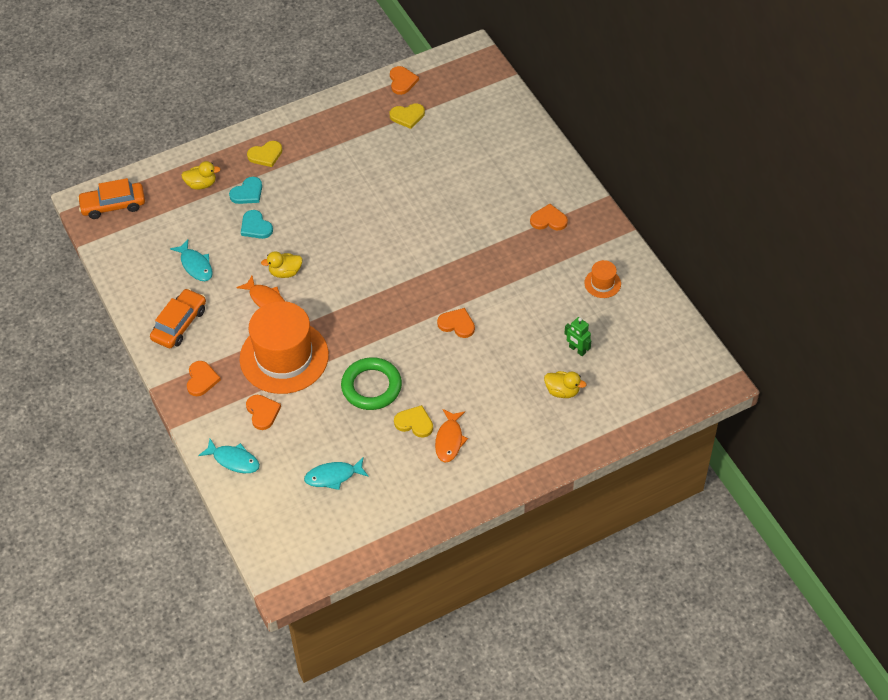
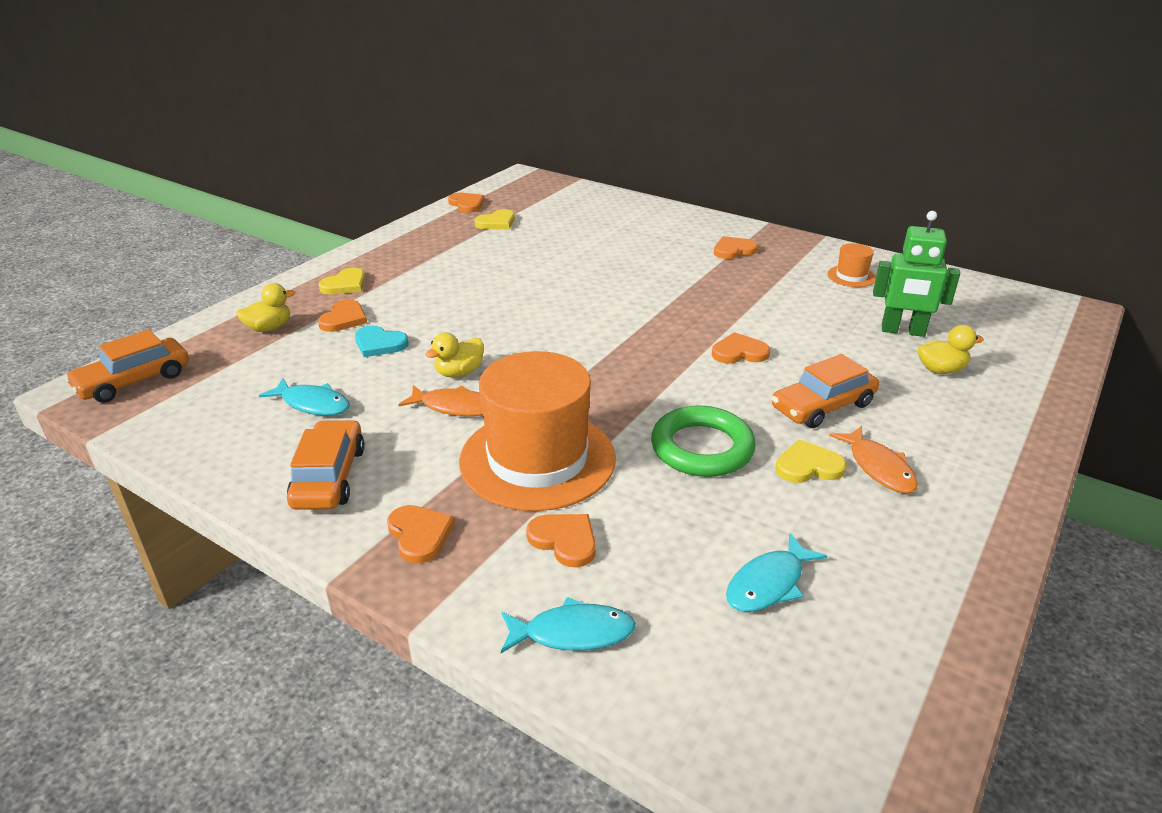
camera: 30 degrees left, 20 degrees down
turquoise heart [229,177,262,204] -> orange heart [318,300,367,332]
green robot [564,317,591,356] -> green robot [873,211,960,337], size x1.67
none -> orange car [772,354,879,428]

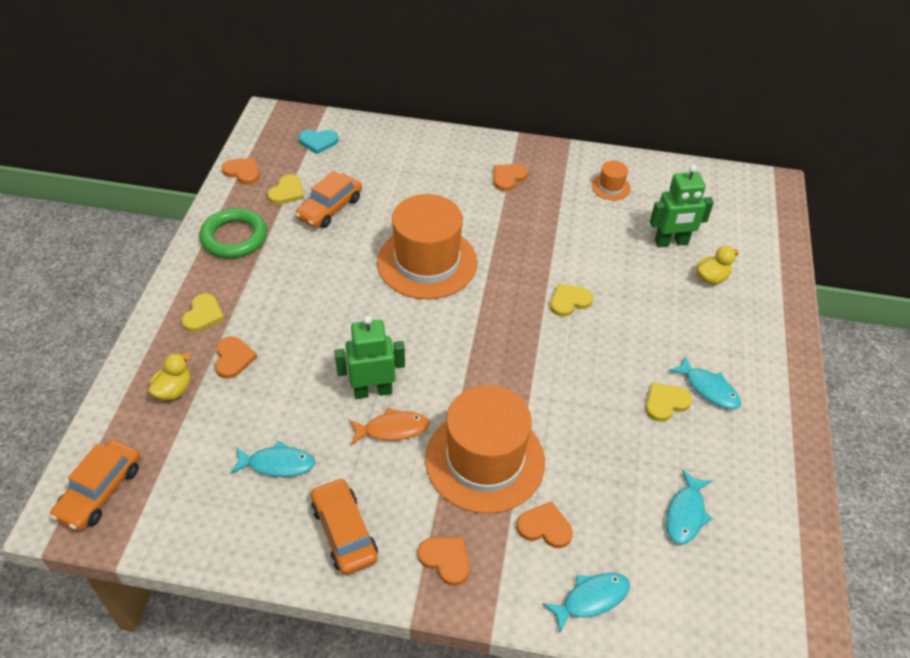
camera: 25 degrees left, 15 degrees up
turquoise heart [355,325,409,357] -> turquoise heart moved to [299,130,339,154]
yellow duck [425,333,484,377] -> green robot [334,315,405,399]
green ring [651,405,756,477] -> green ring moved to [199,208,267,258]
orange heart [712,332,770,364] -> yellow heart [550,283,593,317]
orange car [772,354,879,428] -> orange car moved to [295,171,362,228]
orange fish [829,426,918,493] -> turquoise fish [669,356,741,409]
none -> orange hat [377,194,477,299]

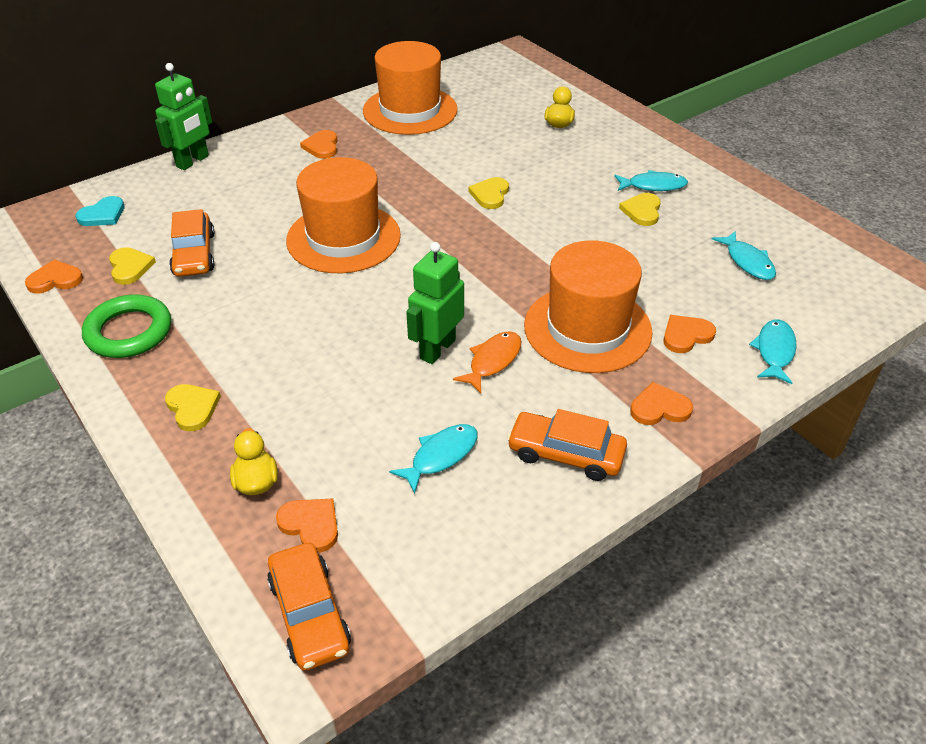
camera: 45 degrees left, 5 degrees down
orange heart [215,336,257,379] -> orange heart moved to [276,498,338,553]
orange hat [592,161,631,200] -> orange hat [363,41,458,135], size x2.36
green robot [650,165,714,247] -> green robot moved to [155,63,212,170]

